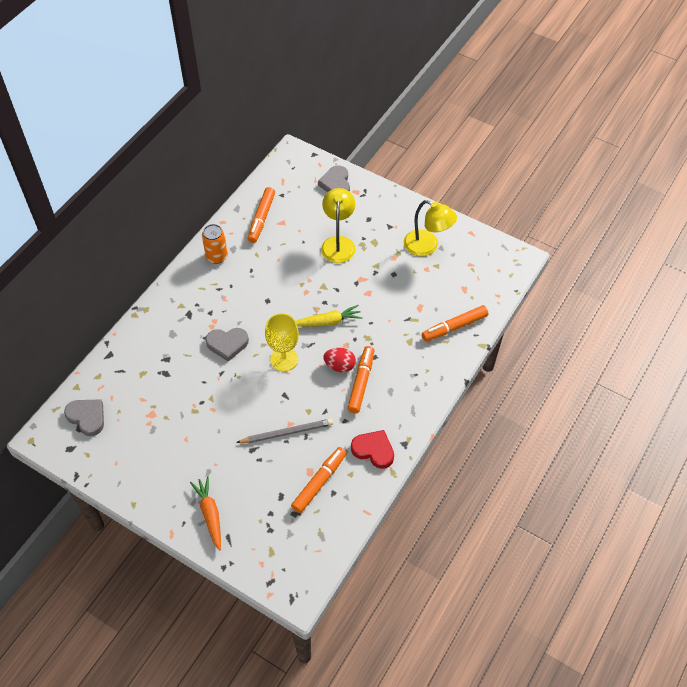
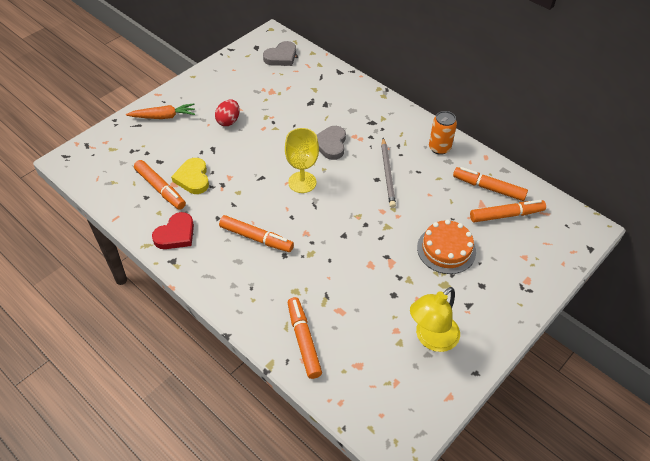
camera: 100 degrees right, 5 degrees down
grey pencil [236,419,333,443] -> grey pencil moved to [381,138,396,208]
yellow carrot [296,305,363,327] -> none
grey heart [318,165,350,192] -> none
yellow lamp [321,188,355,263] -> orange cake [417,220,476,274]
red egg [324,348,356,372] -> red egg moved to [215,100,240,126]
none -> yellow heart [171,158,209,194]
none -> orange marker [470,200,546,222]

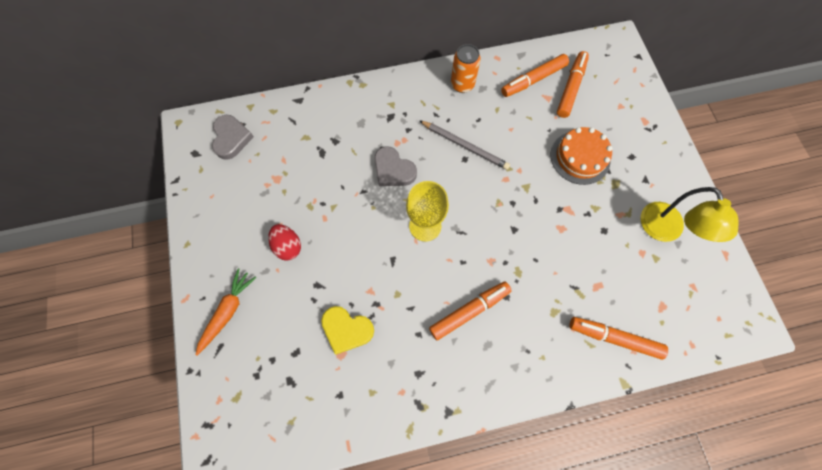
camera: 55 degrees left, 20 degrees up
orange marker [134,160,186,210] -> none
red heart [152,212,194,249] -> none

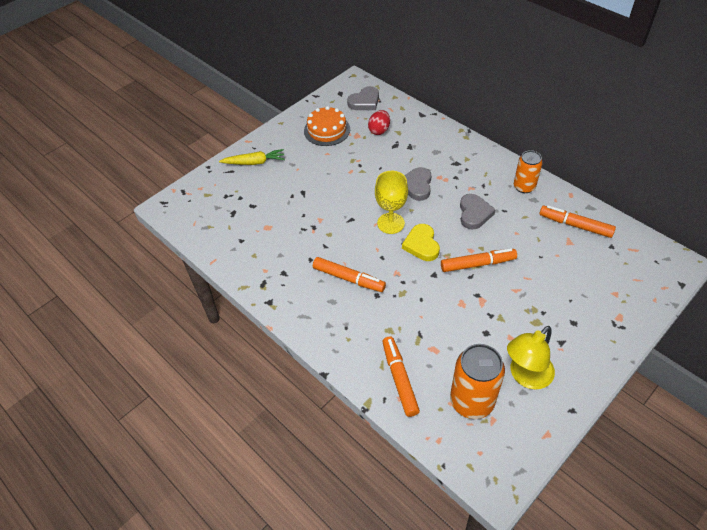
camera: 60 degrees right, 20 degrees down
orange carrot [196,268,256,356] -> yellow carrot [219,149,285,165]
red egg [268,224,301,261] -> red egg moved to [368,110,390,135]
yellow heart [321,306,374,355] -> yellow heart moved to [402,224,440,261]
grey pencil [419,120,510,170] -> grey heart [460,194,496,230]
orange cake [551,127,613,185] -> orange cake moved to [304,106,350,146]
orange marker [557,51,589,118] -> orange marker moved to [441,248,517,272]
none -> orange can [450,344,505,419]

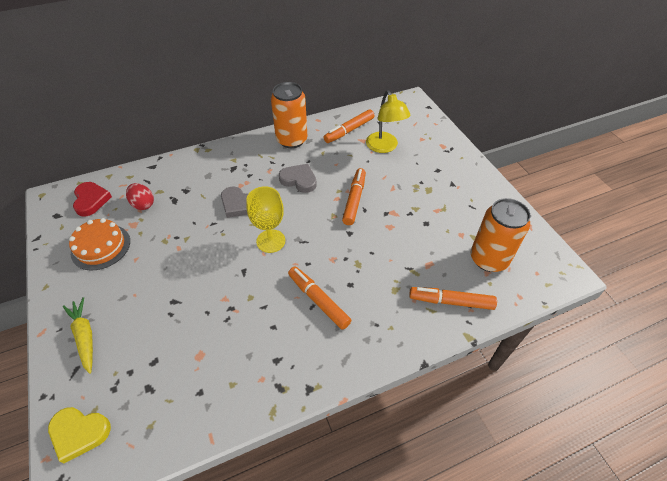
camera: 70 degrees left, 0 degrees up
yellow carrot [219,149,285,165] -> yellow carrot turned 45 degrees counterclockwise [63,297,93,374]
orange marker [313,257,386,292] -> orange marker turned 90 degrees counterclockwise [288,266,352,330]
grey heart [347,86,379,110] -> red heart [73,182,112,217]
yellow heart [402,224,440,261] -> yellow heart moved to [48,407,111,463]
yellow lamp [507,326,555,390] -> yellow lamp moved to [366,90,411,153]
orange can [514,150,543,193] -> orange can [271,82,307,148], size x1.56

